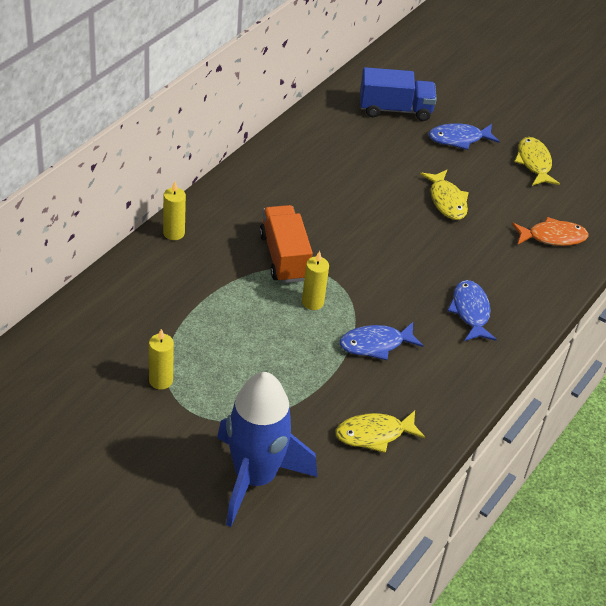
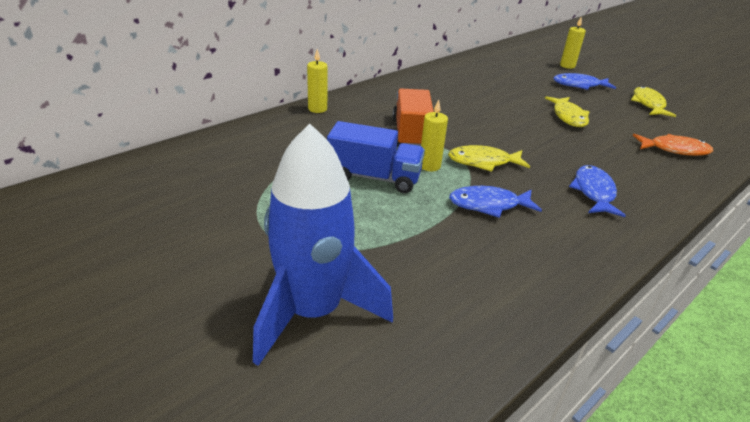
camera: 15 degrees right, 10 degrees down
yellow candle [149,329,174,390] -> yellow candle moved to [560,16,586,69]
yellow fish [335,411,425,453] -> yellow fish moved to [448,145,530,172]
blue truck [360,67,437,121] -> blue truck moved to [327,121,425,193]

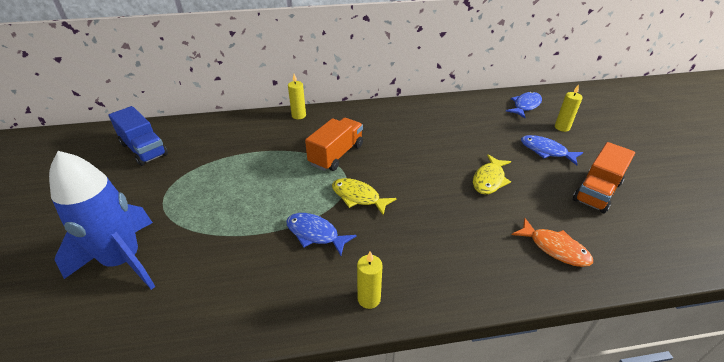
camera: 35 degrees right, 5 degrees up
blue truck [327,121,425,193] -> blue truck moved to [108,106,168,166]
yellow candle [421,99,448,171] -> yellow candle moved to [357,252,383,309]
blue fish [569,165,626,217] -> blue fish moved to [506,92,542,118]
yellow fish [631,86,676,117] -> orange truck [573,142,635,213]

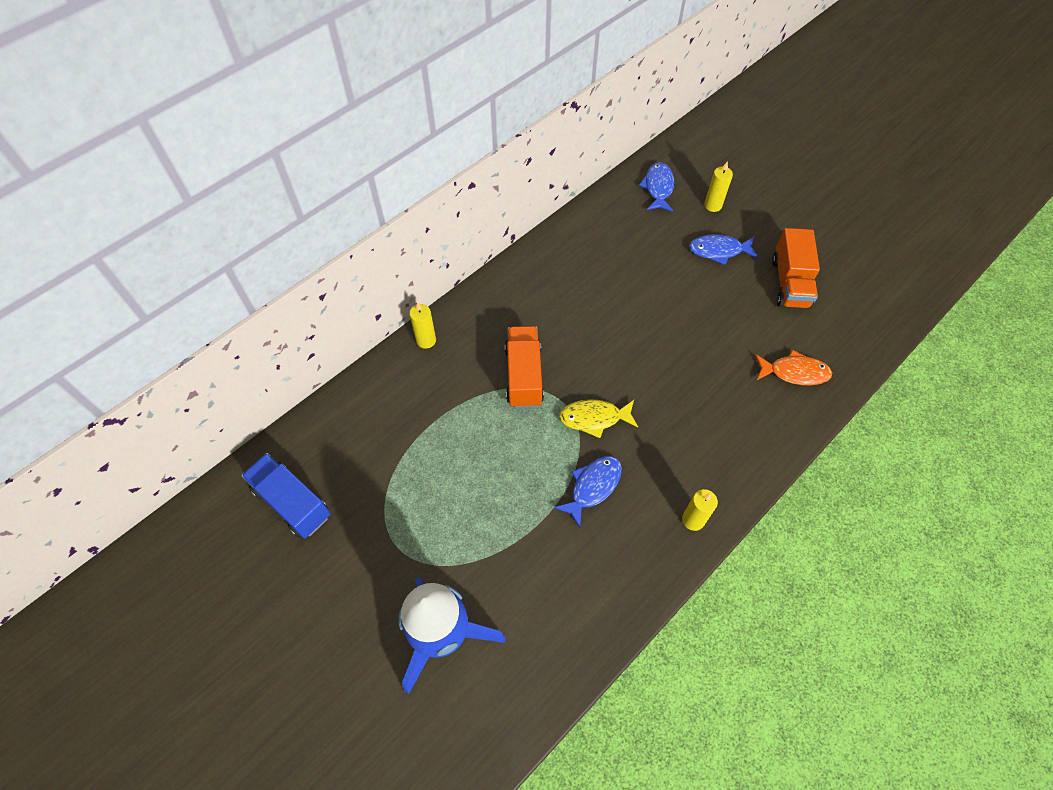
camera: 35 degrees left, 20 degrees up
blue truck [108,106,168,166] -> blue truck turned 150 degrees counterclockwise [241,453,330,538]
blue fish [286,213,357,256] -> blue fish turned 135 degrees clockwise [554,456,622,528]
yellow fish [473,154,511,194] -> none

